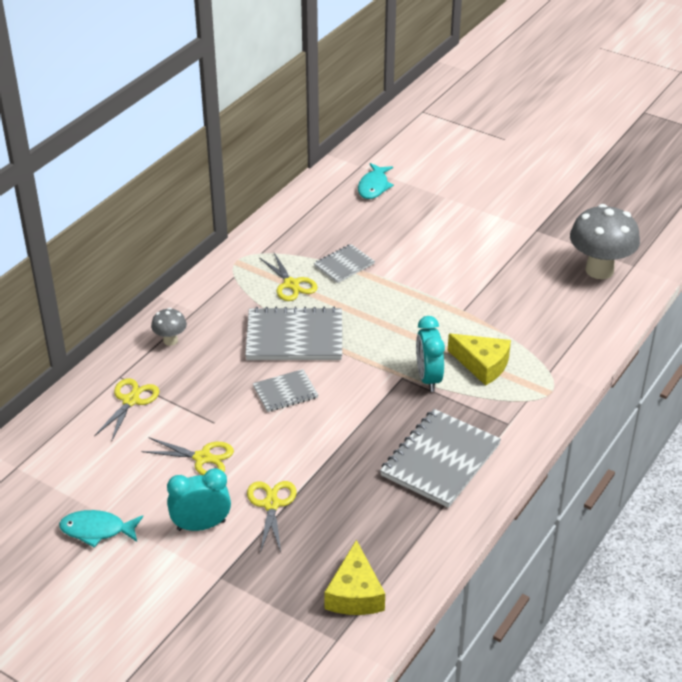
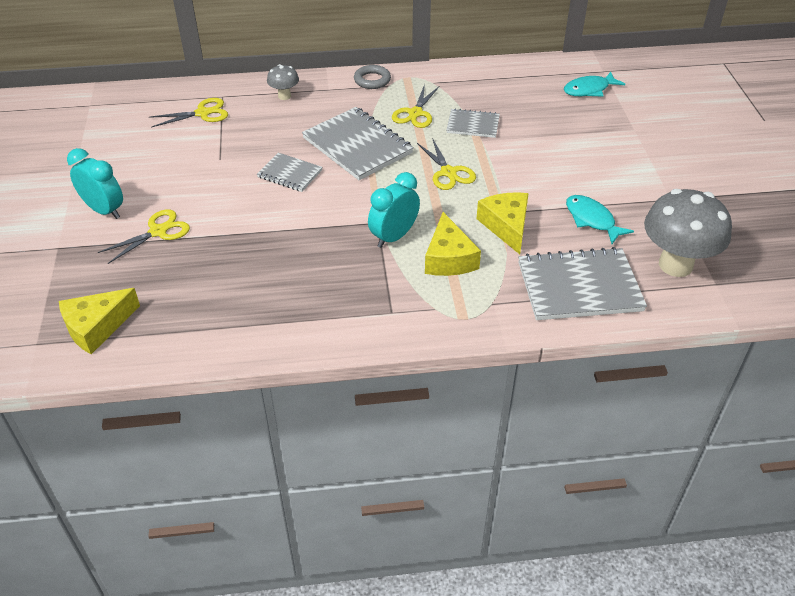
camera: 50 degrees right, 5 degrees up
turquoise fish [59,510,143,548] -> turquoise fish moved to [566,195,634,244]
yellow scissors [141,437,234,475] -> yellow scissors moved to [417,138,476,190]
grey notebook [380,409,501,508] -> grey notebook moved to [518,247,647,320]
none -> grey ring [354,65,391,89]
none -> yellow cheese [476,192,529,254]

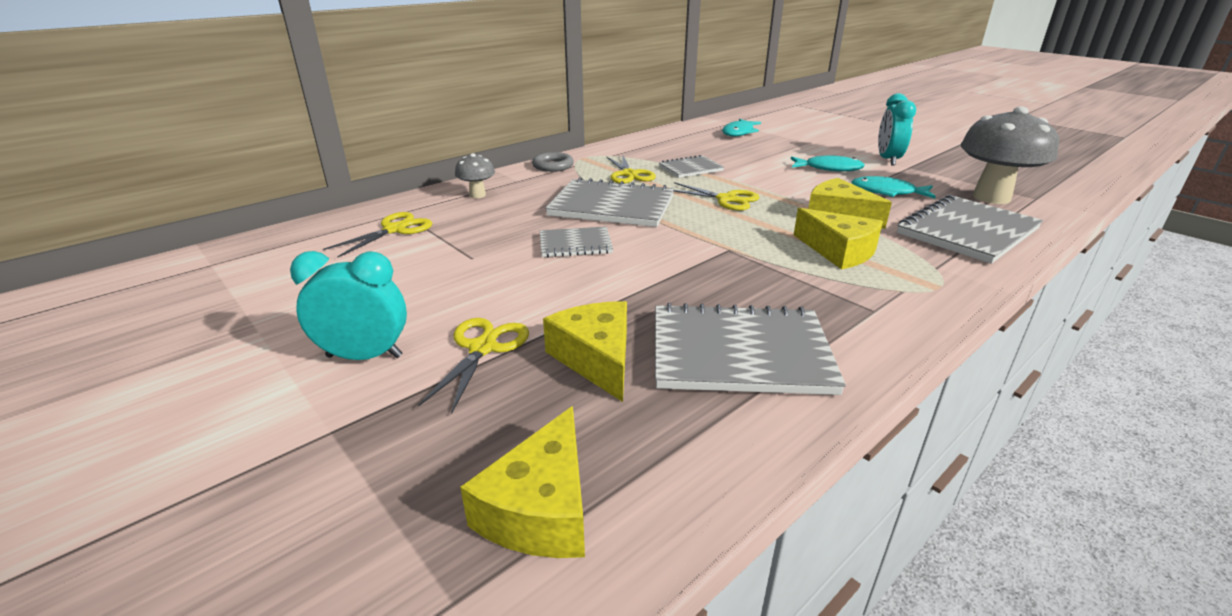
camera: 35 degrees left, 15 degrees down
turquoise clock [368,172,420,248] -> turquoise clock moved to [878,93,916,166]
none -> yellow cheese [543,301,627,402]
none -> grey notebook [655,303,846,395]
none -> turquoise fish [791,155,865,172]

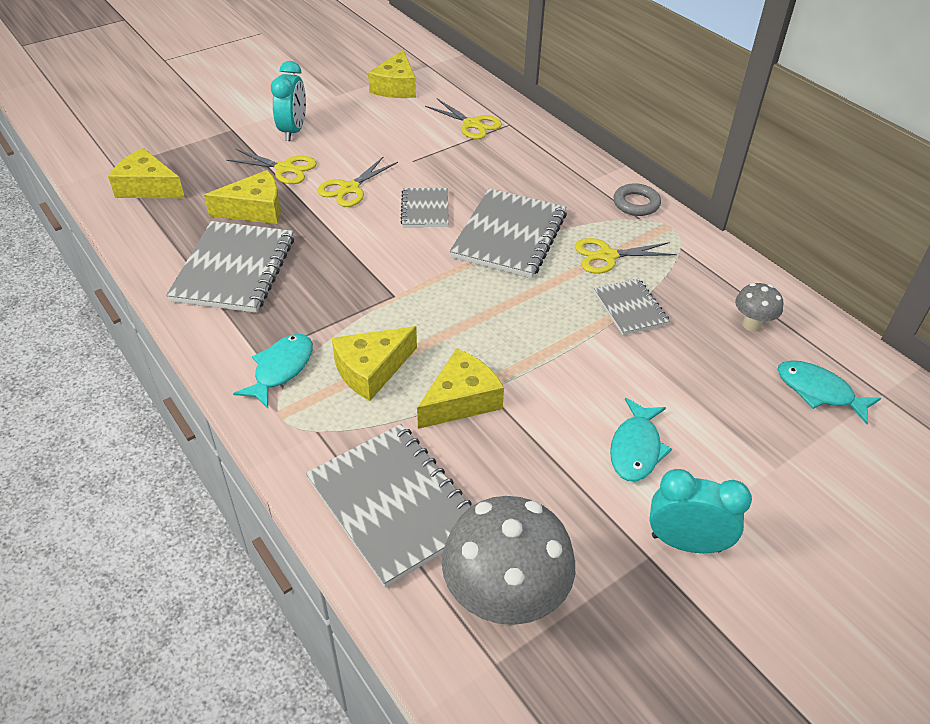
camera: 95 degrees right, 15 degrees up
grey mushroom [455,153,495,198] -> grey mushroom moved to [735,283,783,332]
yellow scissors [674,182,760,211] -> yellow scissors moved to [317,156,398,207]
turquoise fish [851,176,936,199] -> turquoise fish moved to [233,334,313,408]
none -> yellow cheese [368,50,416,98]

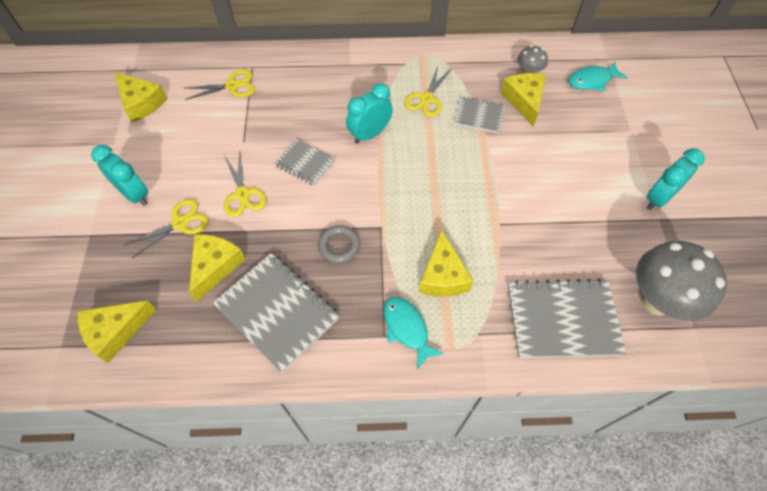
camera: 55 degrees left, 15 degrees up
yellow cheese [417,348,504,429] -> yellow cheese moved to [501,73,546,127]
grey notebook [450,188,567,278] -> turquoise clock [346,83,393,144]
turquoise fish [610,398,672,481] -> none
grey ring [613,183,661,216] -> grey ring moved to [318,225,360,264]

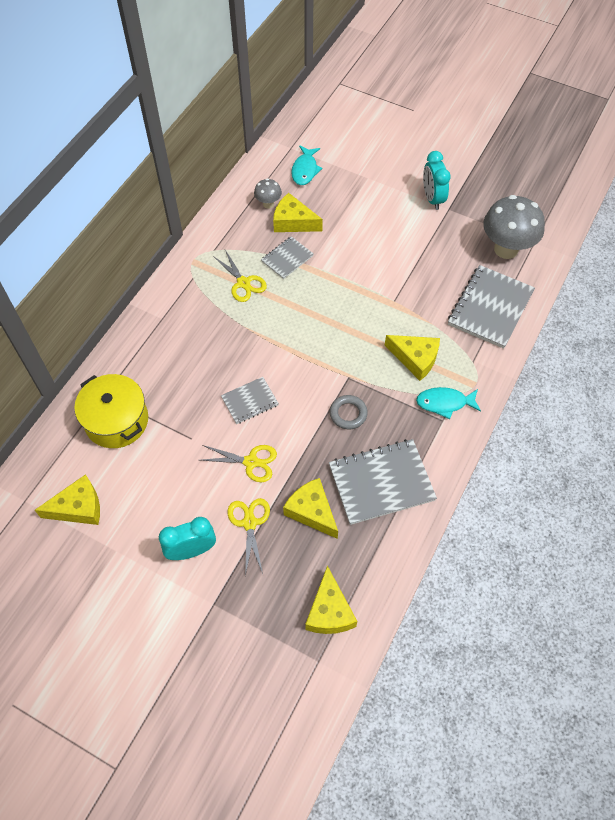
camera: 60 degrees left, 0 degrees up
yellow scissors [185,69,255,100] -> yellow pot [74,374,148,448]
turquoise clock [346,83,393,144] -> none

